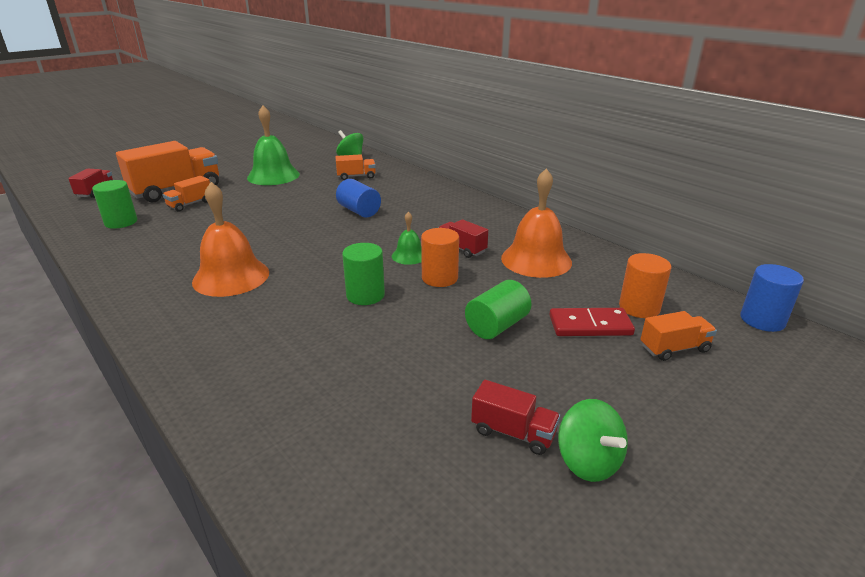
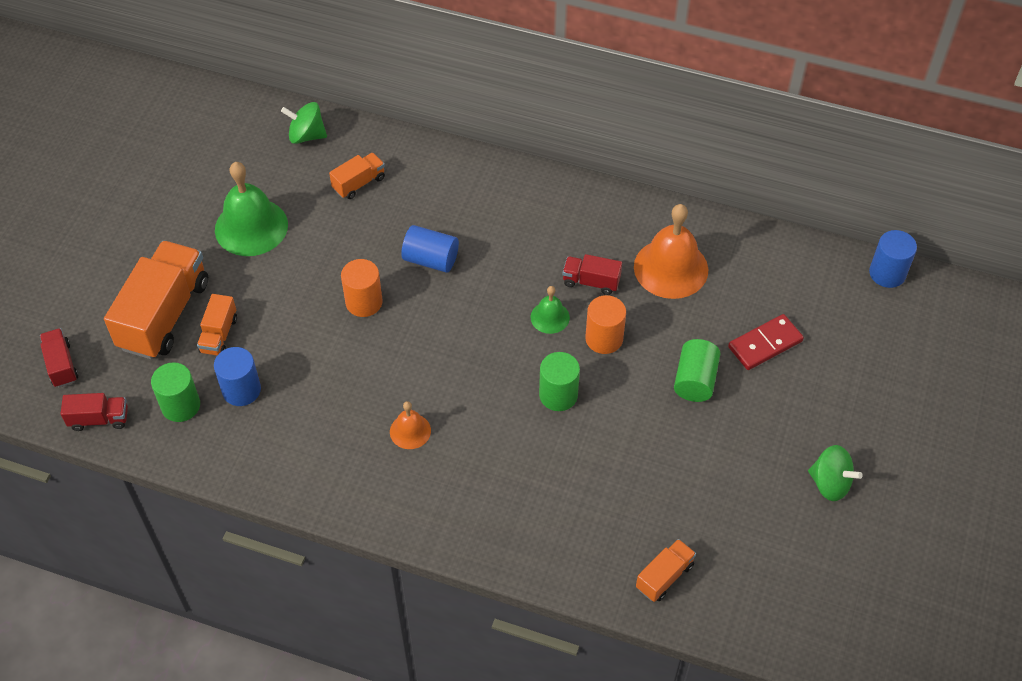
camera: 30 degrees left, 25 degrees up
orange bell [192,182,269,297] -> orange bell [390,401,431,449], size x0.51
red truck [471,380,560,455] -> red truck moved to [60,393,128,431]
orange cylinder [619,253,671,318] -> orange cylinder moved to [341,259,383,317]
orange truck [640,311,717,361] -> orange truck moved to [636,539,696,602]
none -> blue cylinder [214,347,261,406]

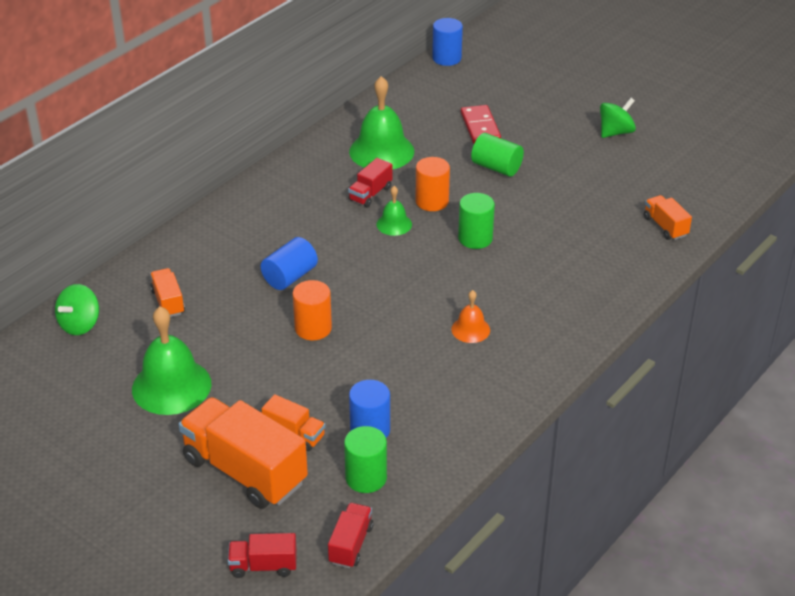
camera: 70 degrees left, 15 degrees down
orange bell [634,204,708,299] -> green bell [349,76,414,170]

